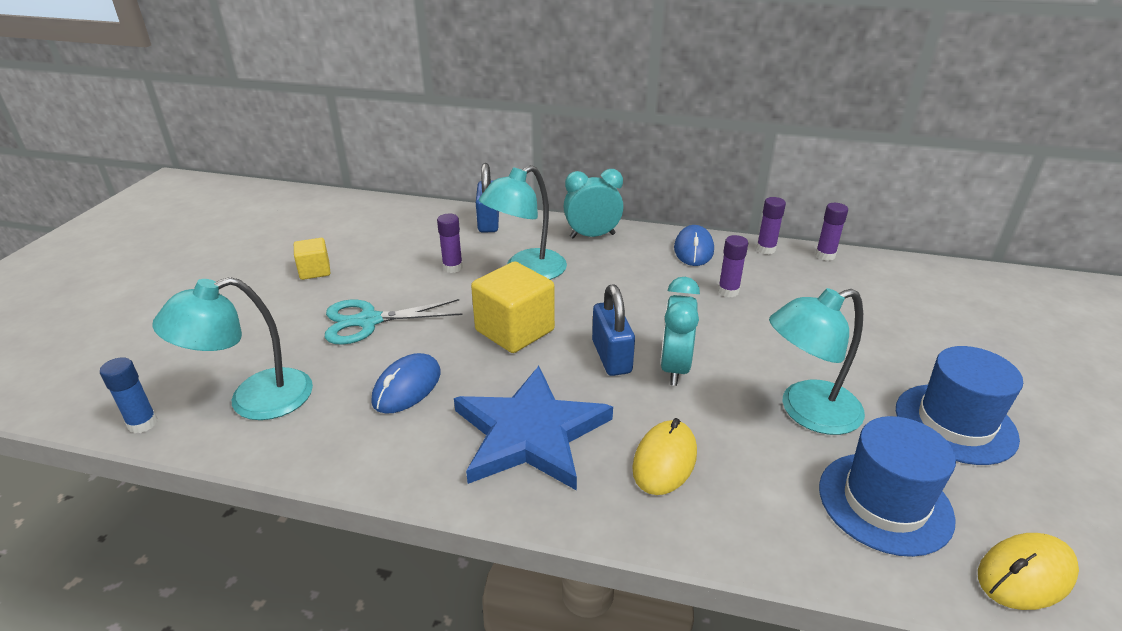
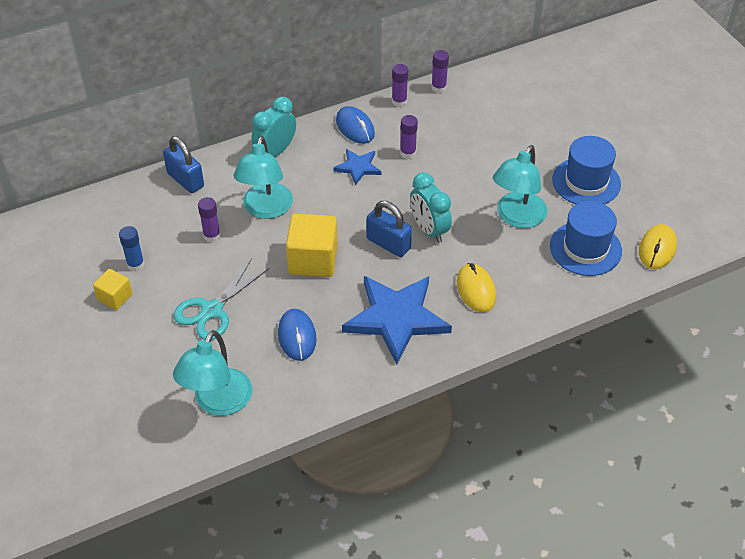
camera: 40 degrees left, 15 degrees up
blue glue stick [100,357,158,433] -> blue glue stick moved to [119,226,145,272]
none -> blue star [333,149,381,186]

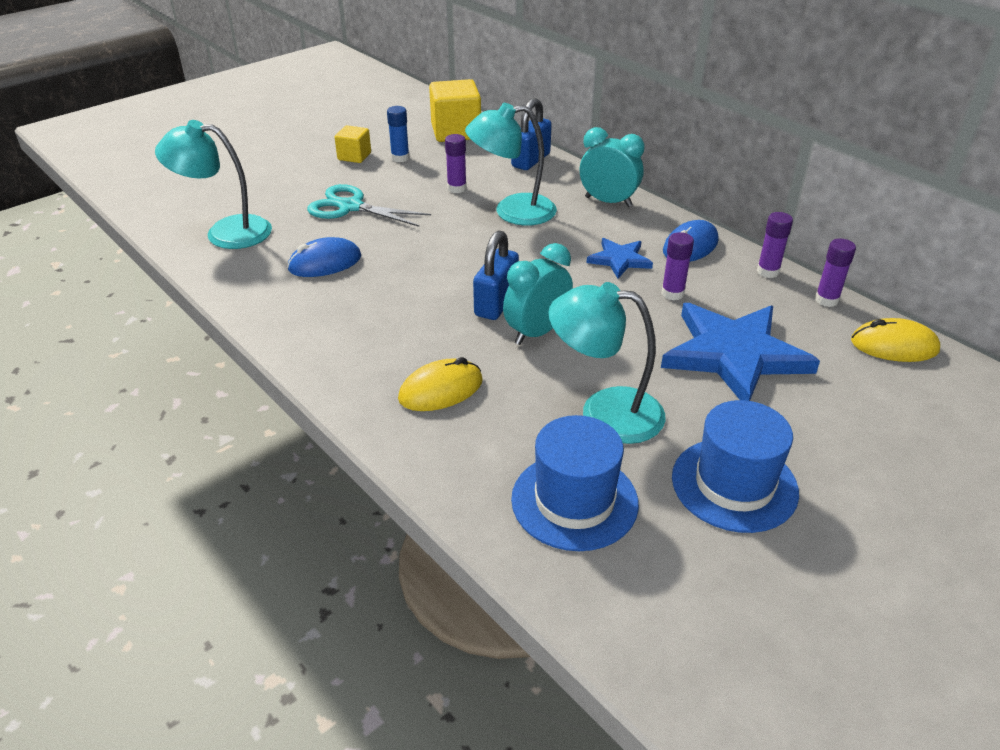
camera: 75 degrees right, 10 degrees down
yellow cube [286,214,338,277] -> yellow cube moved to [429,79,481,142]
blue star [342,276,452,364] -> blue star moved to [661,303,820,401]
yellow mouse [639,224,677,269] -> yellow mouse moved to [851,318,940,362]

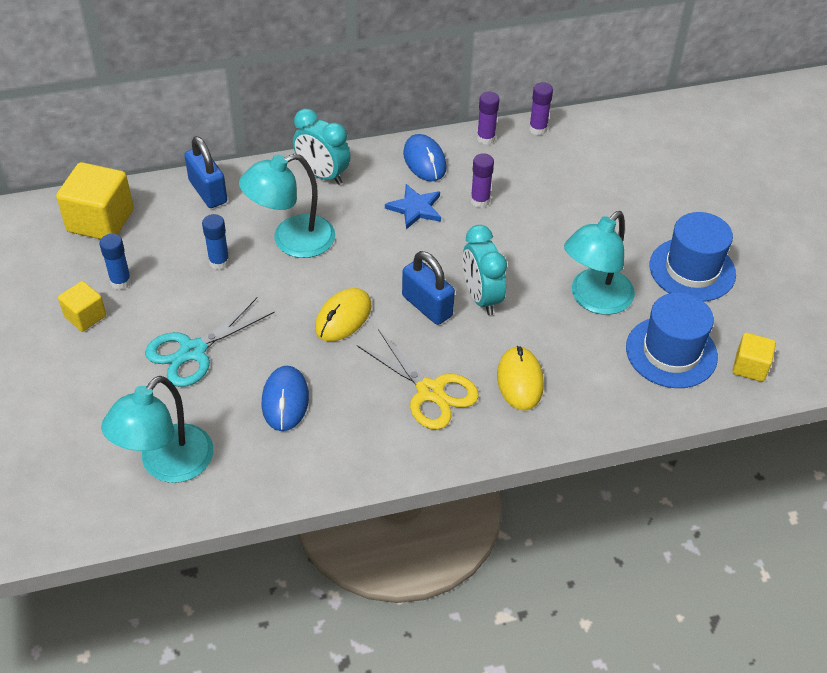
camera: 65 degrees left, 10 degrees up
purple glue stick [445,134,467,193] -> blue glue stick [202,214,230,270]
turquoise lamp [465,103,557,226] -> turquoise lamp turned 45 degrees clockwise [239,154,335,258]
turquoise clock [580,127,645,207] -> turquoise clock turned 105 degrees counterclockwise [293,109,351,185]
blue star [661,303,820,401] -> none
yellow mouse [851,318,940,362] -> yellow mouse moved to [315,288,371,341]
none -> yellow scissors [357,329,479,430]
none -> yellow cube [733,333,776,382]

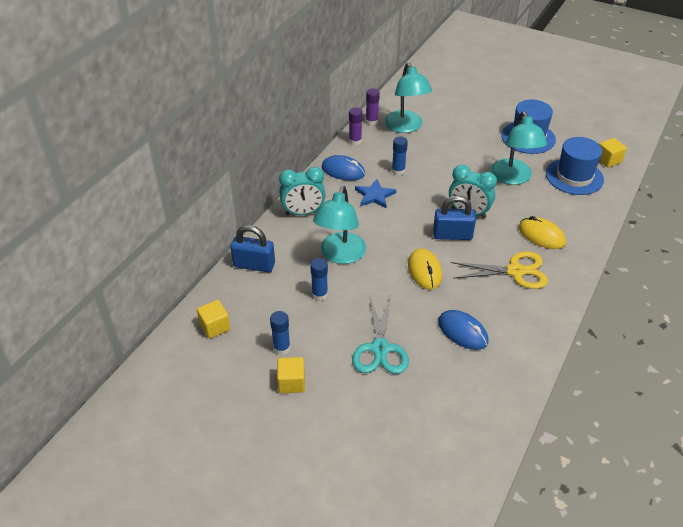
camera: 45 degrees left, 5 degrees down
yellow cube [56,162,134,239] -> yellow cube [197,300,230,339], size x0.56
turquoise lamp [101,376,213,483] -> turquoise lamp moved to [385,63,432,133]
purple glue stick [471,153,494,208] -> blue glue stick [392,136,408,175]

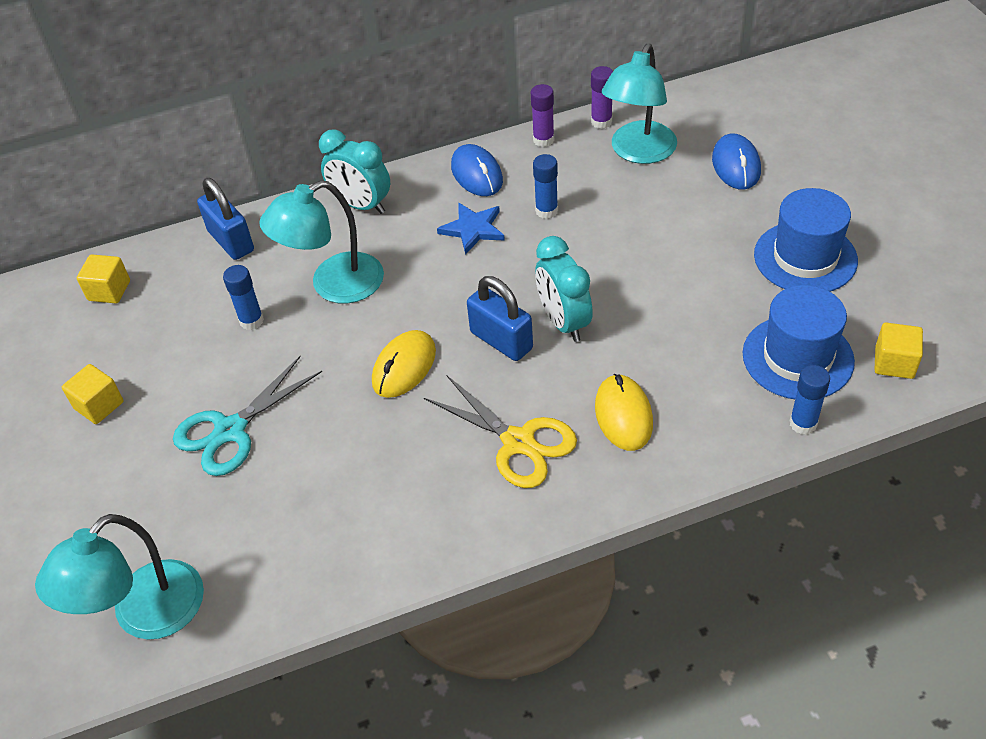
camera: 45 degrees right, 5 degrees up
blue glue stick [270,311,290,355] -> blue glue stick moved to [789,365,830,435]
blue mouse [438,310,488,350] -> blue mouse moved to [712,134,761,190]
turquoise lamp [491,111,547,185] -> turquoise lamp moved to [35,514,204,640]

